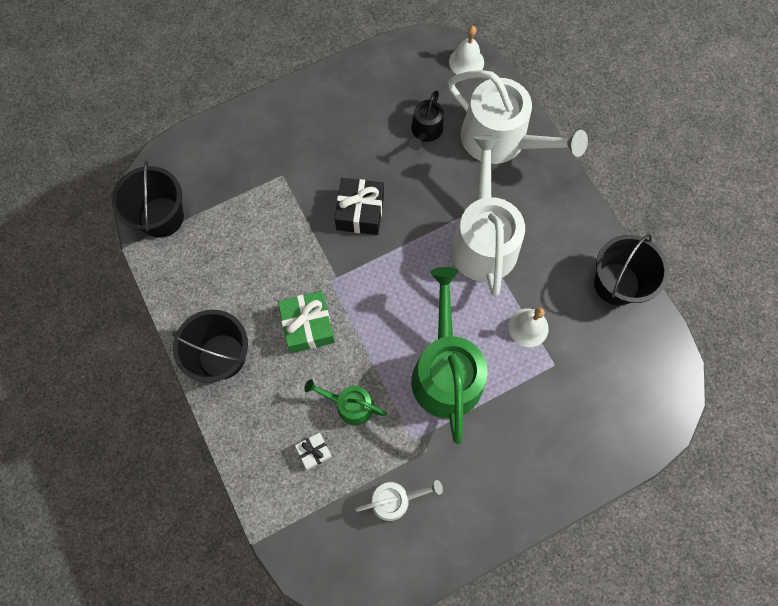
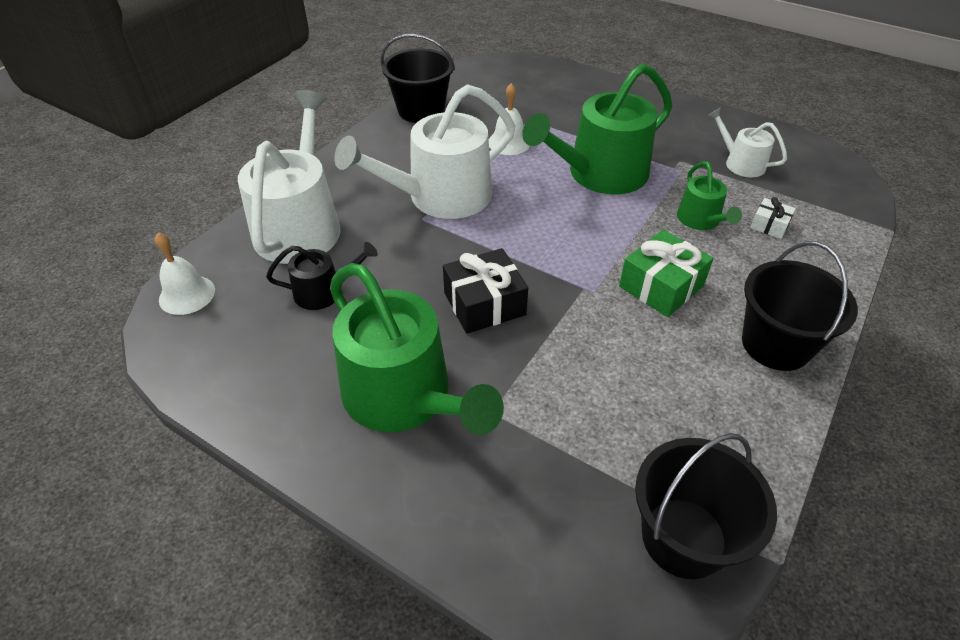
camera: 120 degrees left, 25 degrees down
none -> green watering can [330,263,504,435]

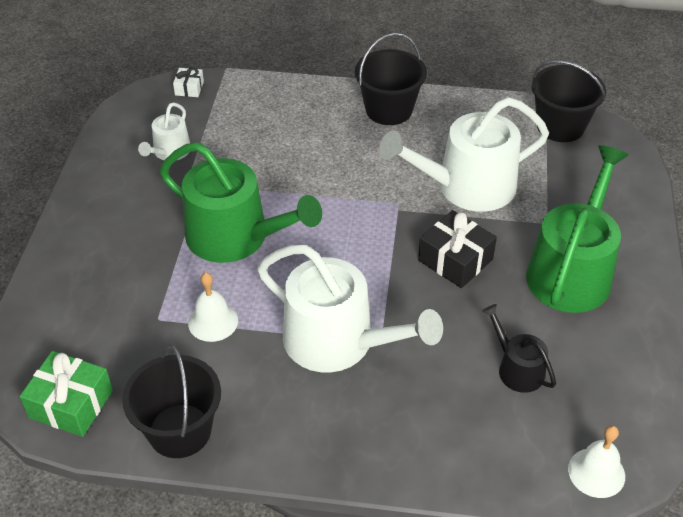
camera: 115 degrees left, 0 degrees up
white watering can [238,90,341,264] -> white watering can moved to [379,97,549,212]
green gift [619,230,713,317] -> green gift moved to [20,351,113,437]
green watering can [677,161,742,230] -> none
white gift [750,197,796,239] -> white gift moved to [173,68,204,97]

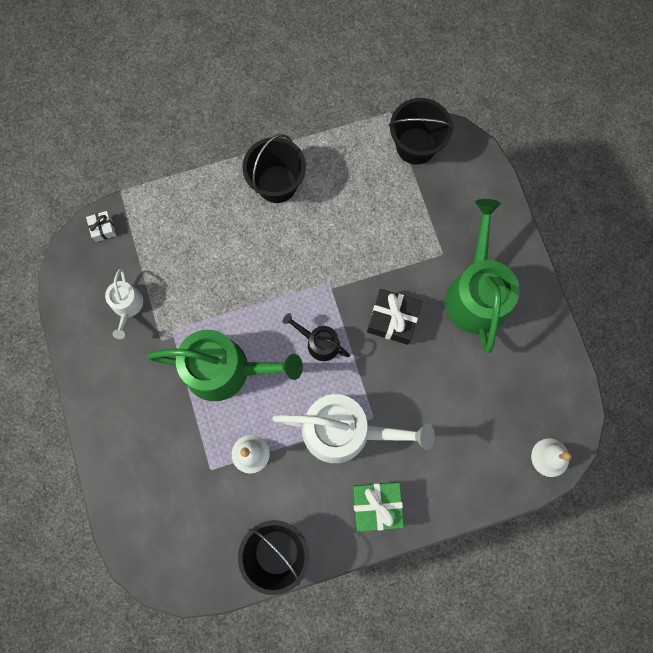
camera: 25 degrees left, 30 degrees up
green gift [20,351,113,437] -> green gift moved to [353,482,404,532]
white watering can [379,97,549,212] -> none
black watering can [482,304,556,393] -> black watering can moved to [283,313,350,361]

